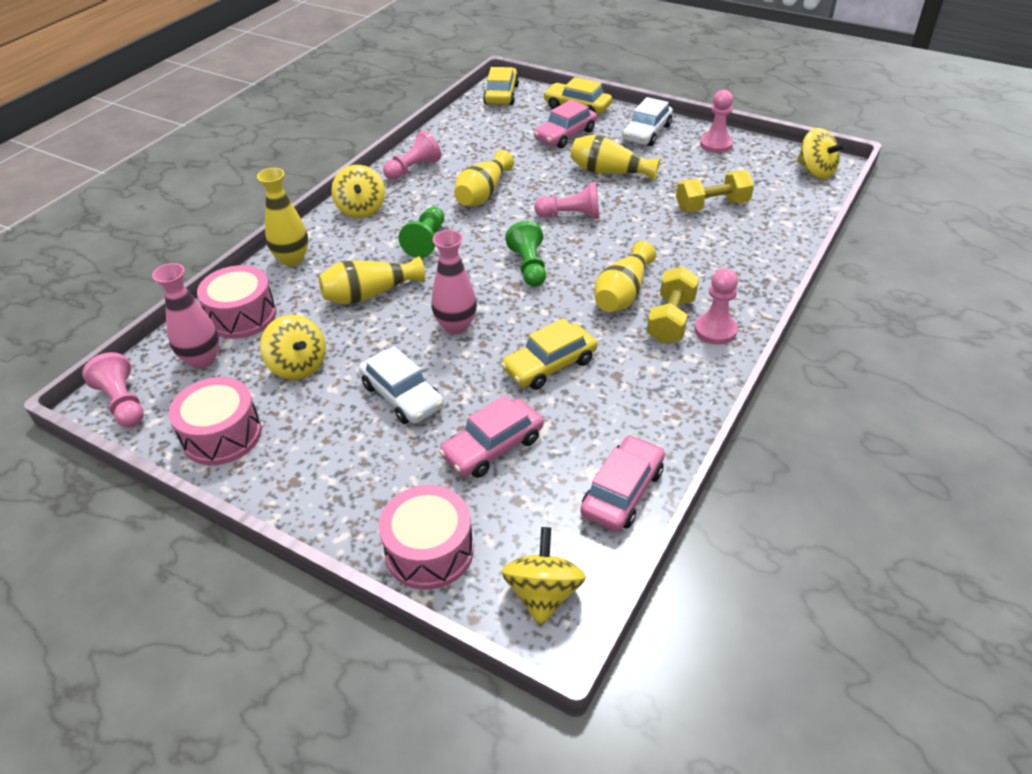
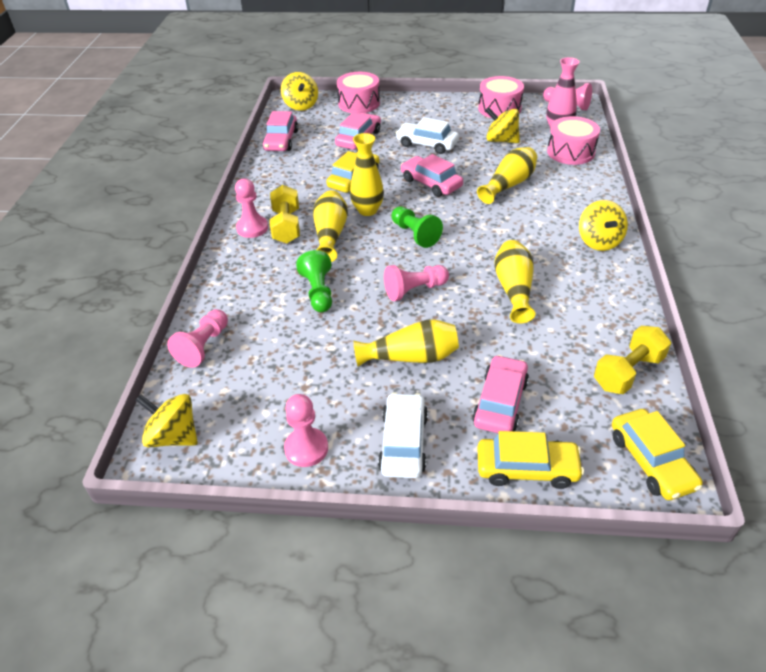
camera: 155 degrees right, 0 degrees up
yellow vase [257,168,308,266] -> yellow vase moved to [350,133,384,216]
yellow spinning top [331,165,385,218] -> yellow spinning top turned 150 degrees counterclockwise [579,200,628,251]
pink pawn [383,130,441,180] -> pink pawn moved to [167,309,228,368]
green pawn [398,207,444,258] -> green pawn moved to [296,250,332,312]
pink vase [431,230,477,334] -> pink car [401,154,463,197]
yellow dumbbell [676,170,754,212] -> yellow dumbbell moved to [594,326,671,394]

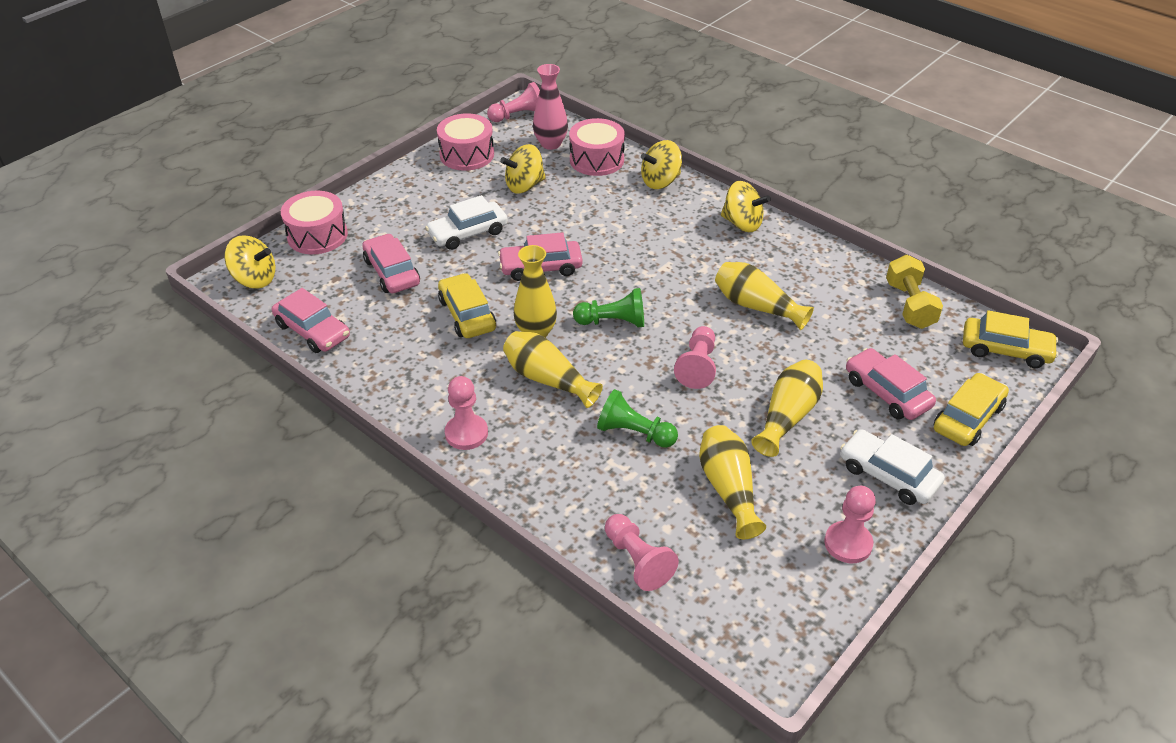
camera: 55 degrees left, 0 degrees up
yellow spinning top [135,394,198,447] -> yellow spinning top moved to [641,140,682,189]
yellow dumbbell [270,185,300,243] -> none
yellow vase [477,147,537,204] -> yellow vase moved to [699,425,766,539]

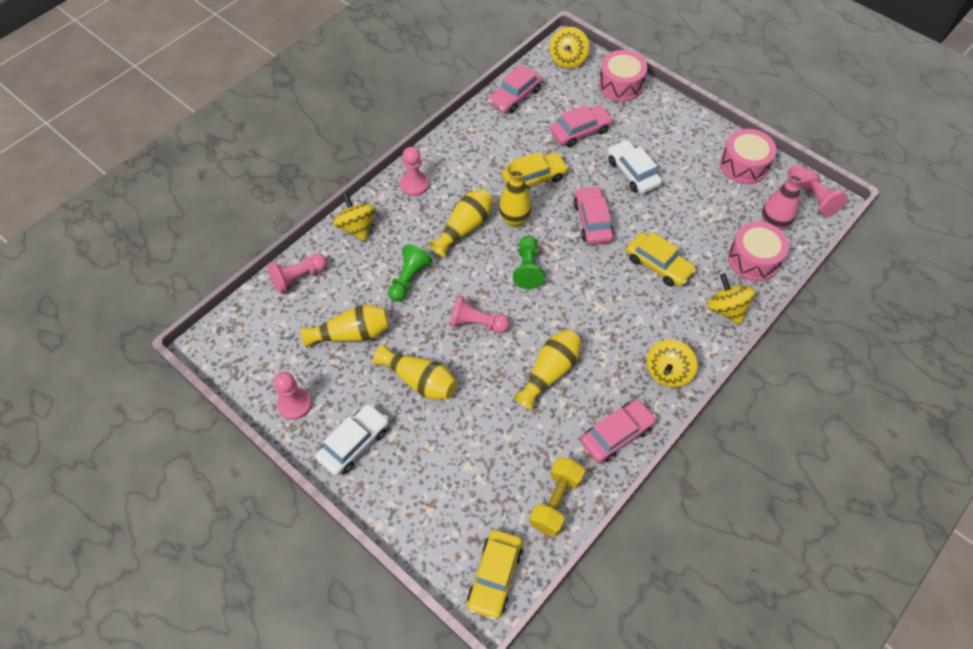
camera: 90 degrees right, 15 degrees up
yellow spinning top [500,144,546,193] -> yellow spinning top moved to [333,192,376,241]
pink car [846,348,936,420] -> pink car moved to [580,399,657,462]
yellow dumbbell [886,255,943,329] -> yellow dumbbell turned 60 degrees counterclockwise [530,457,585,536]
yellow car [934,373,1009,446] -> yellow car moved to [626,232,696,287]

